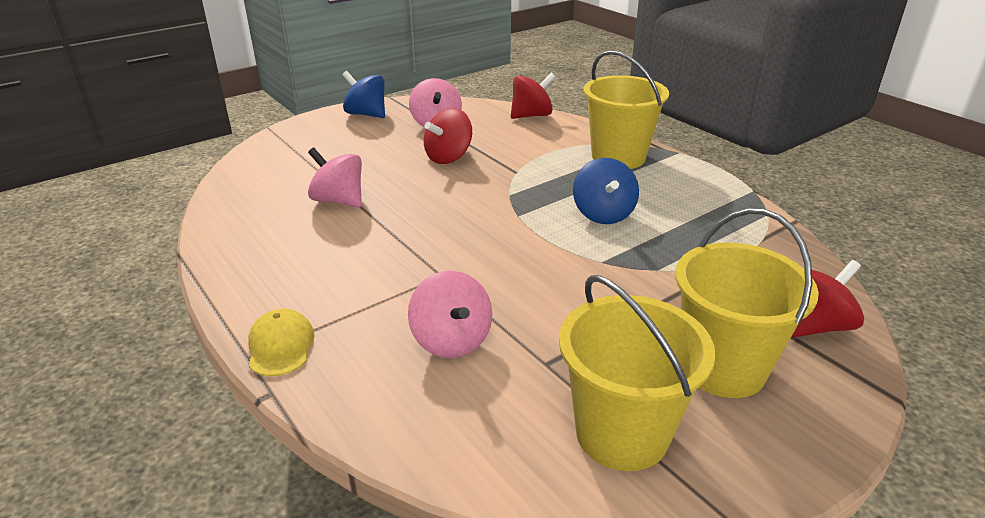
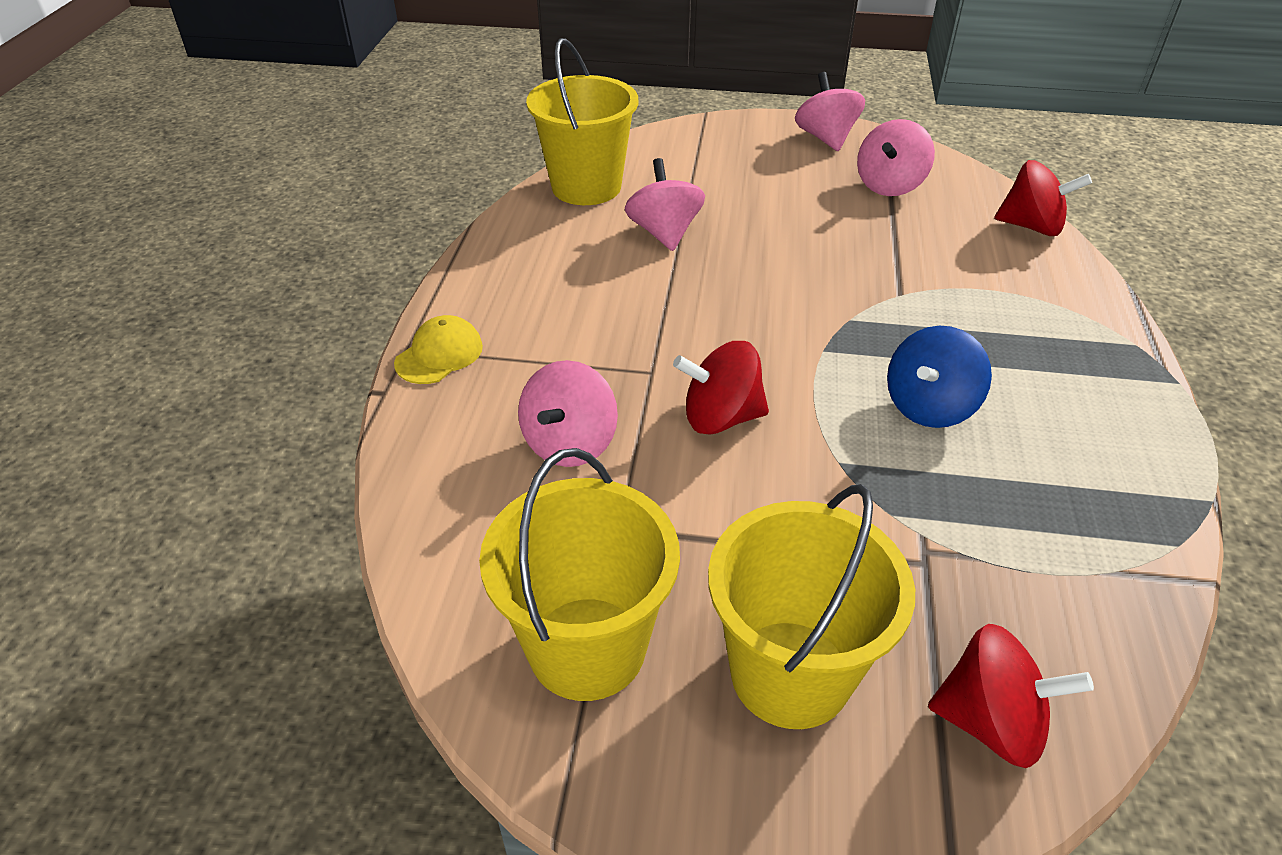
camera: 45 degrees right, 10 degrees up
blue spinning top [342,71,385,118] -> pink spinning top [795,72,865,151]
red spinning top [424,108,472,164] -> red spinning top moved to [673,341,769,435]
yellow bucket [583,50,669,169] -> yellow bucket moved to [526,38,638,205]

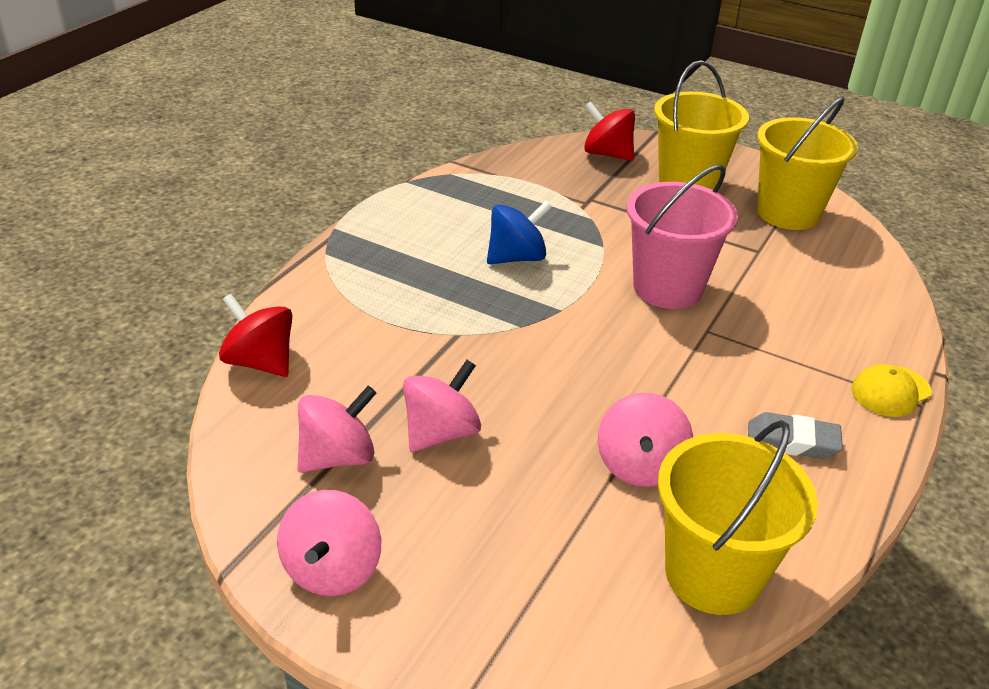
camera: 160 degrees left, 5 degrees down
pink spinning top [518,360,618,467] -> pink spinning top moved to [403,360,481,452]
red spinning top [673,341,769,435] -> pink bucket [626,165,738,309]
none -> grey eraser [748,412,843,459]

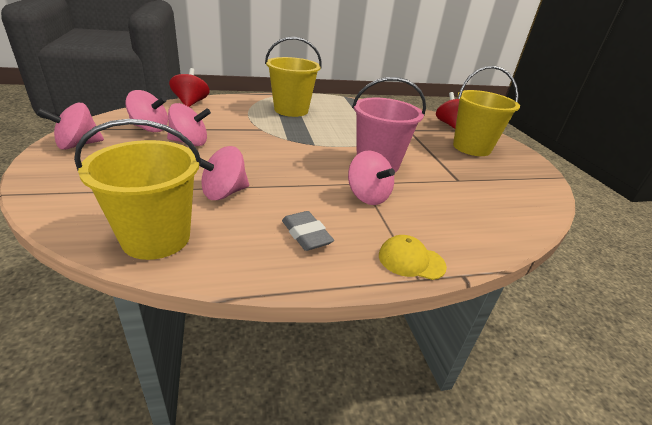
camera: 45 degrees right, 5 degrees down
blue spinning top [487,201,552,264] -> none
yellow bucket [757,97,858,230] -> yellow bucket moved to [265,37,322,117]
none -> pink spinning top [348,150,395,205]

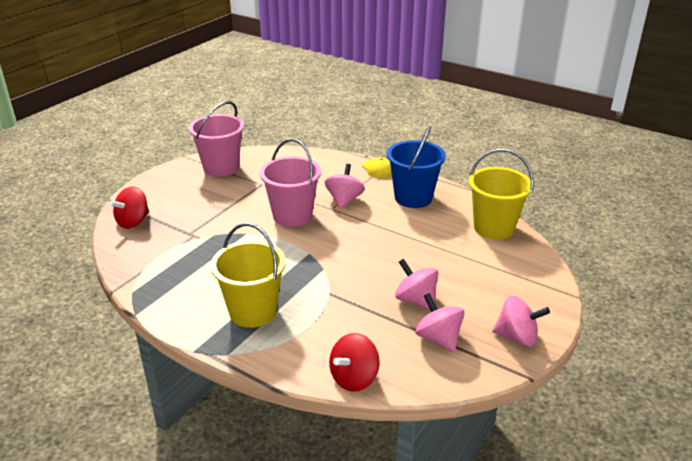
camera: 130 degrees left, 0 degrees up
pink spinning top [199,146,249,200] -> none
grey eraser [282,211,334,251] -> blue bucket [387,126,446,208]
yellow bucket [453,66,520,156] -> none
none -> pink bucket [189,101,244,177]

